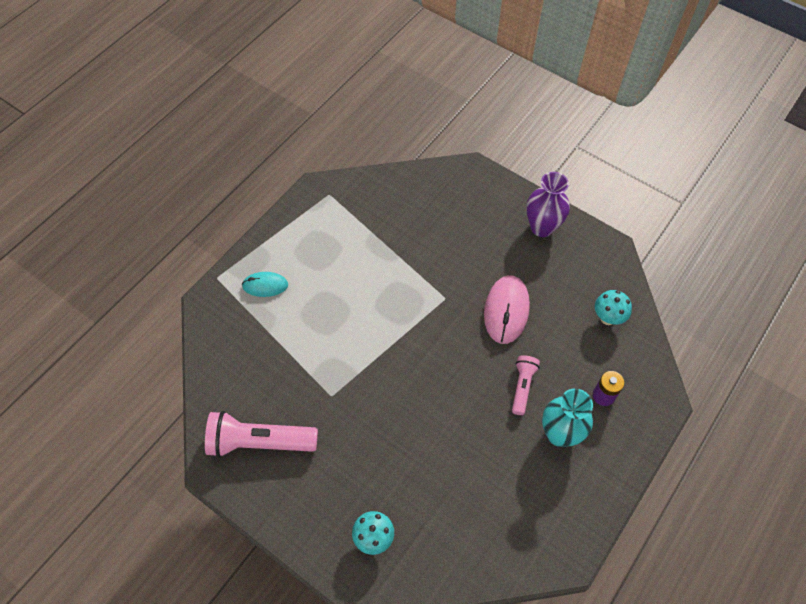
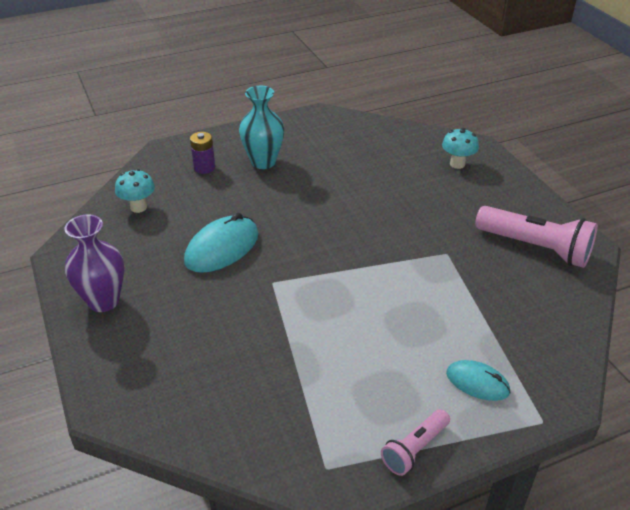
camera: 150 degrees left, 20 degrees down
pink mouse [484,275,530,344] -> turquoise mouse [184,213,259,273]
pink flashlight [512,355,540,415] -> pink flashlight moved to [381,409,450,476]

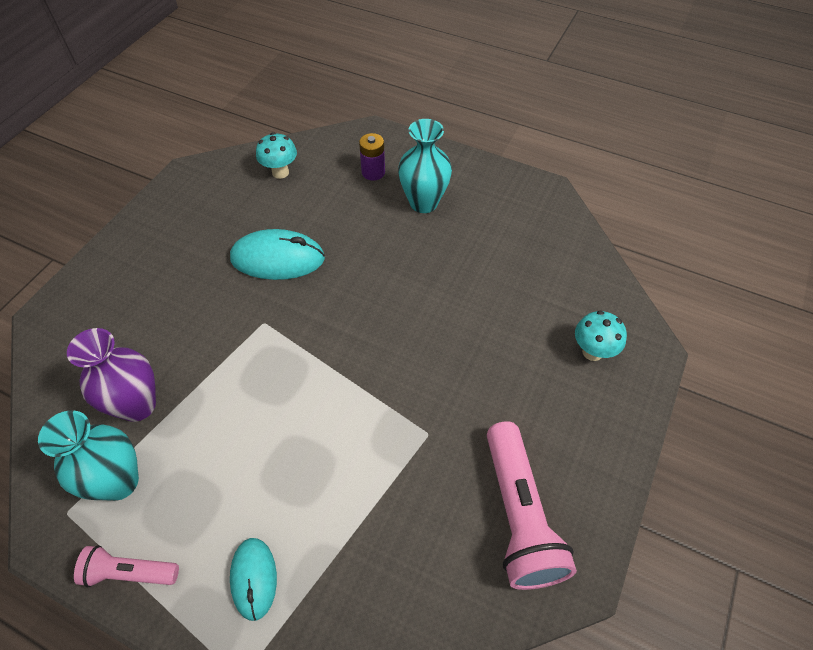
camera: 50 degrees right, 15 degrees up
purple vase [64,214,124,312] -> purple vase moved to [67,328,156,422]
none -> turquoise vase [38,410,139,501]

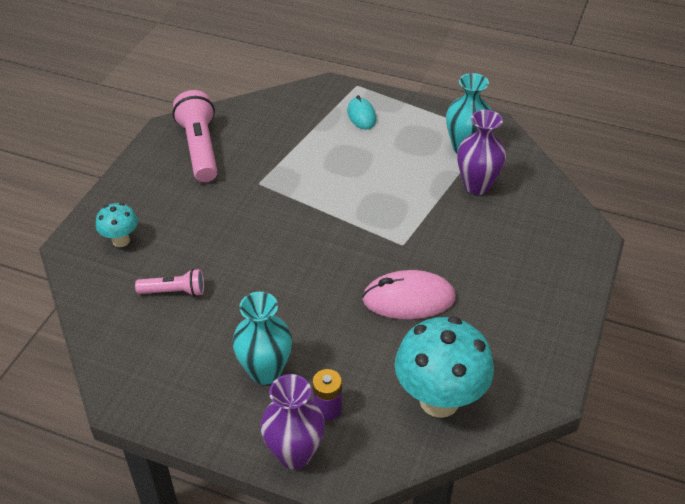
camera: 175 degrees right, 10 degrees down
pink flashlight [74,545,179,587] -> pink flashlight moved to [135,269,204,297]
turquoise mouse [230,229,325,280] -> pink mouse [362,270,456,319]
turquoise mushroom [256,132,297,179] -> turquoise mushroom [395,317,494,418], size x1.98
none -> purple vase [260,374,325,469]

